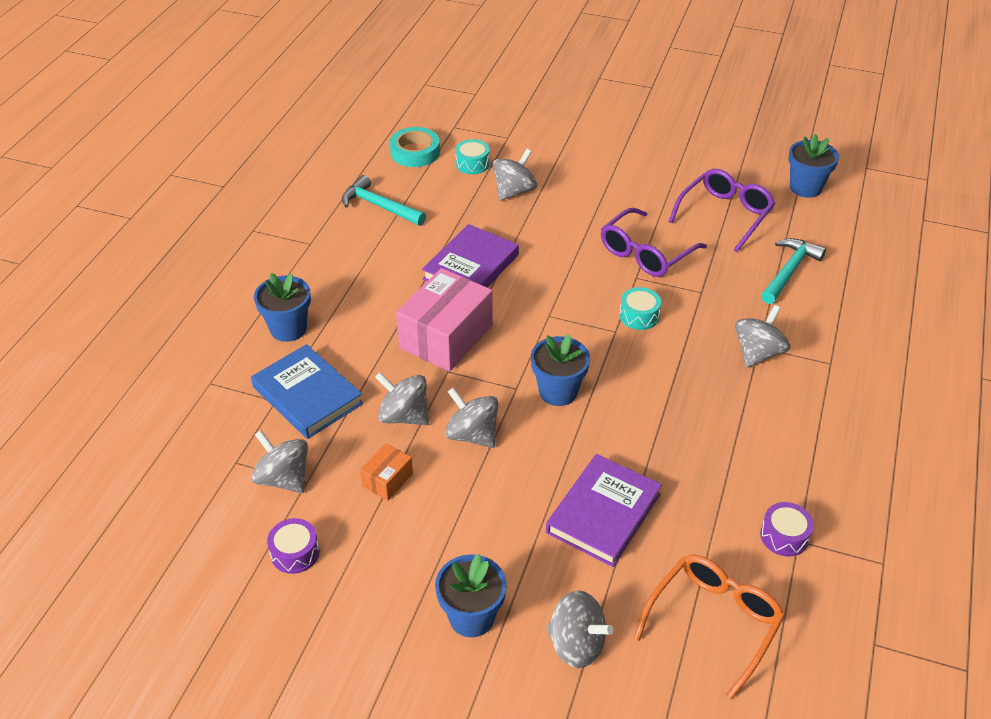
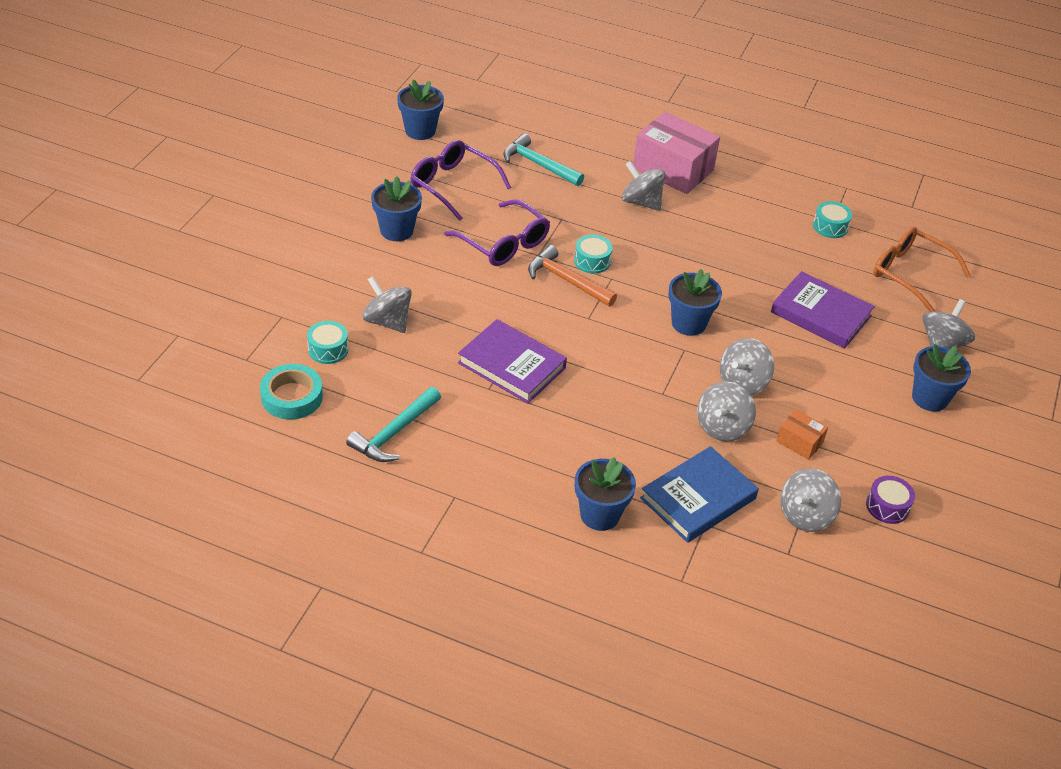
camera: 90 degrees left, 0 degrees up
pink box [396,268,493,372] -> pink box moved to [633,112,720,194]
purple drum [760,502,814,557] -> turquoise drum [813,201,852,238]
none -> blue flower pot [371,176,422,241]
none -> orange hammer [528,245,617,307]

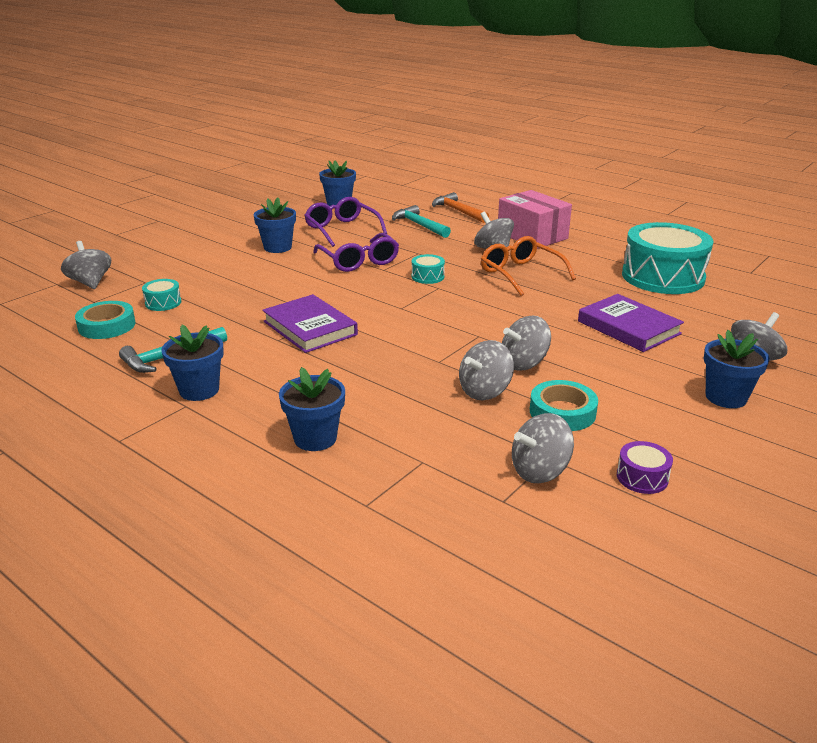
camera: 20 degrees right, 15 degrees down
grey spinning top [362,276,412,333] -> grey spinning top moved to [61,241,111,289]
orange hammer [528,245,617,307] -> orange hammer moved to [432,192,489,223]
blue book [640,446,759,543] -> none
blue flower pot [668,269,722,336] -> blue flower pot moved to [161,325,224,401]
orange box [776,409,828,460] -> turquoise tape [530,380,598,431]
turquoise drum [813,201,852,238] -> turquoise drum [622,222,714,294], size x2.44
orange glasses [873,226,971,312] -> orange glasses moved to [481,236,576,296]

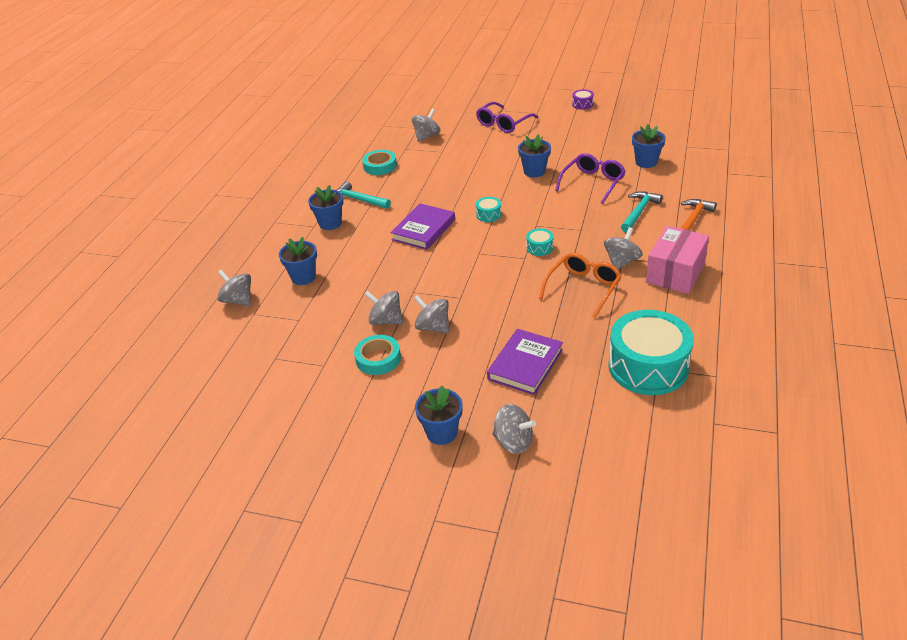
camera: 70 degrees right, 10 degrees up
turquoise drum [142,279,181,311] -> turquoise drum moved to [476,197,502,222]
purple glasses [313,233,399,272] -> purple glasses moved to [476,102,539,133]
grey spinning top [512,413,574,483] -> grey spinning top moved to [217,270,251,306]
purple drum [617,441,673,494] -> purple drum moved to [572,89,594,110]

